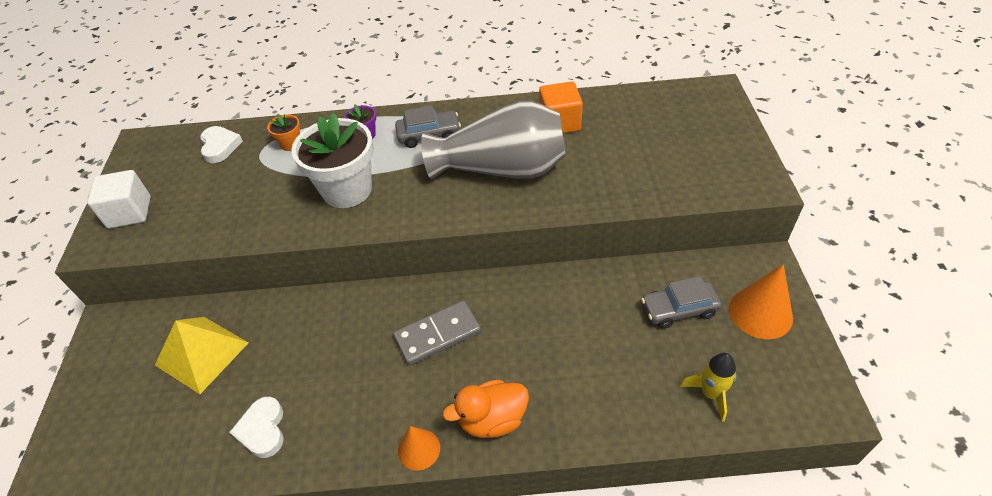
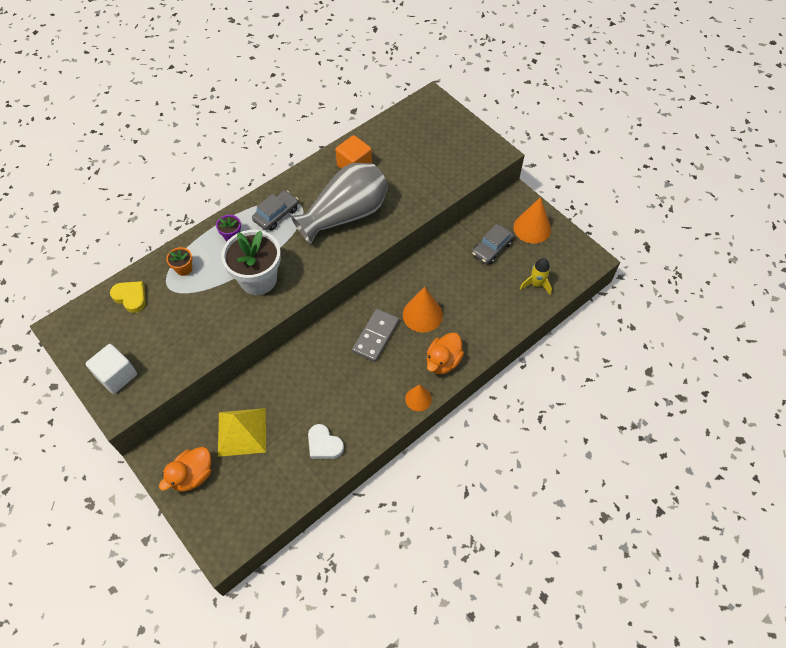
camera: 40 degrees left, 10 degrees up
white heart [200,126,243,163] -> yellow heart [110,281,146,313]
none -> orange duck [159,447,211,492]
none -> orange cone [403,287,443,332]

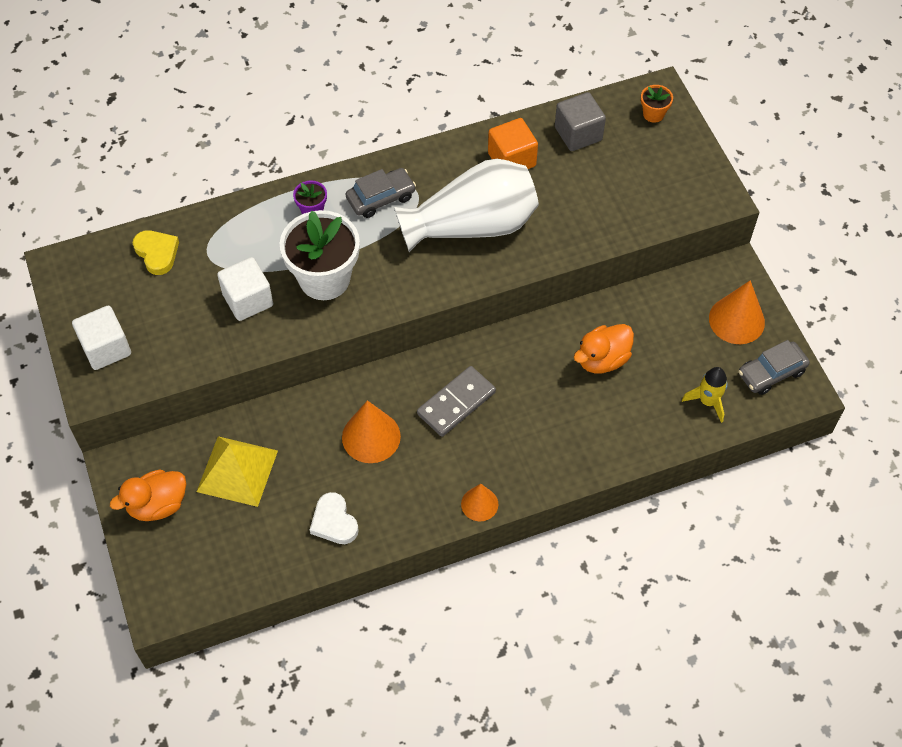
camera: 20 degrees right, 0 degrees up
orange flower pot [166,247,192,276] -> orange flower pot moved to [641,85,673,123]
grey vase [291,163,388,244] -> white vase [394,159,539,252]
orange cone [403,287,443,332] -> orange cone moved to [342,400,401,463]
orange duck [427,333,464,374] -> orange duck moved to [574,324,634,373]
grey car [472,224,514,264] -> grey car moved to [738,340,810,395]
none -> white cube [217,257,273,321]
none -> grey cube [555,92,606,151]

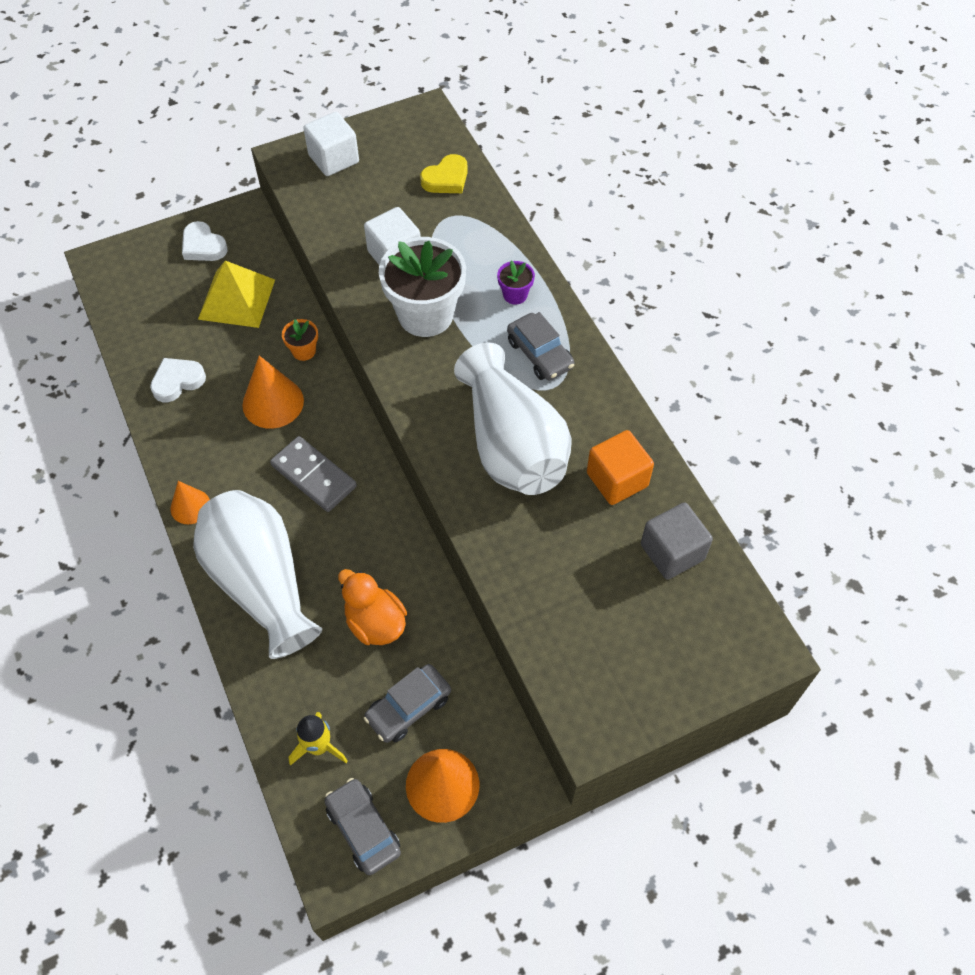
camera: 85 degrees right, 0 degrees up
orange duck [110,470,186,521] -> white heart [182,221,228,261]
orange flower pot [641,85,673,123] -> orange flower pot moved to [282,319,318,361]
none -> white vase [193,490,322,659]
none -> grey car [364,664,451,743]

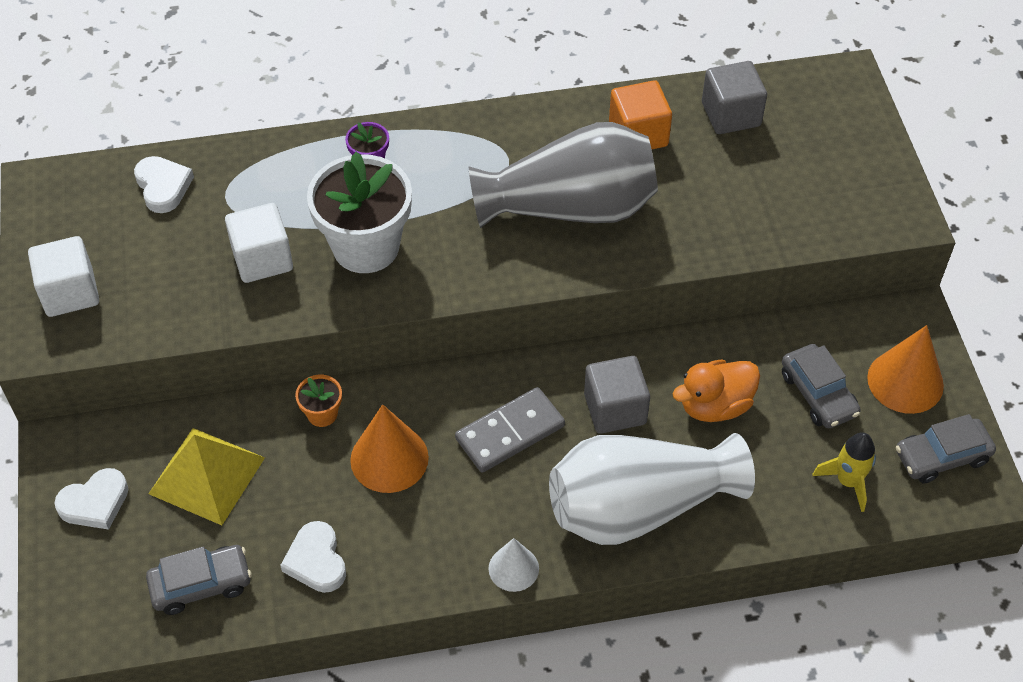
camera: 75 degrees left, 5 degrees down
orange cone [171,481,210,524] -> white cone [489,538,539,592]
yellow heart [420,154,468,193] -> white heart [134,156,194,213]
white vase [454,343,571,495] -> grey vase [469,122,658,228]
grey car [507,312,575,381] -> grey car moved to [146,545,252,615]
none -> grey cube [584,356,650,434]

